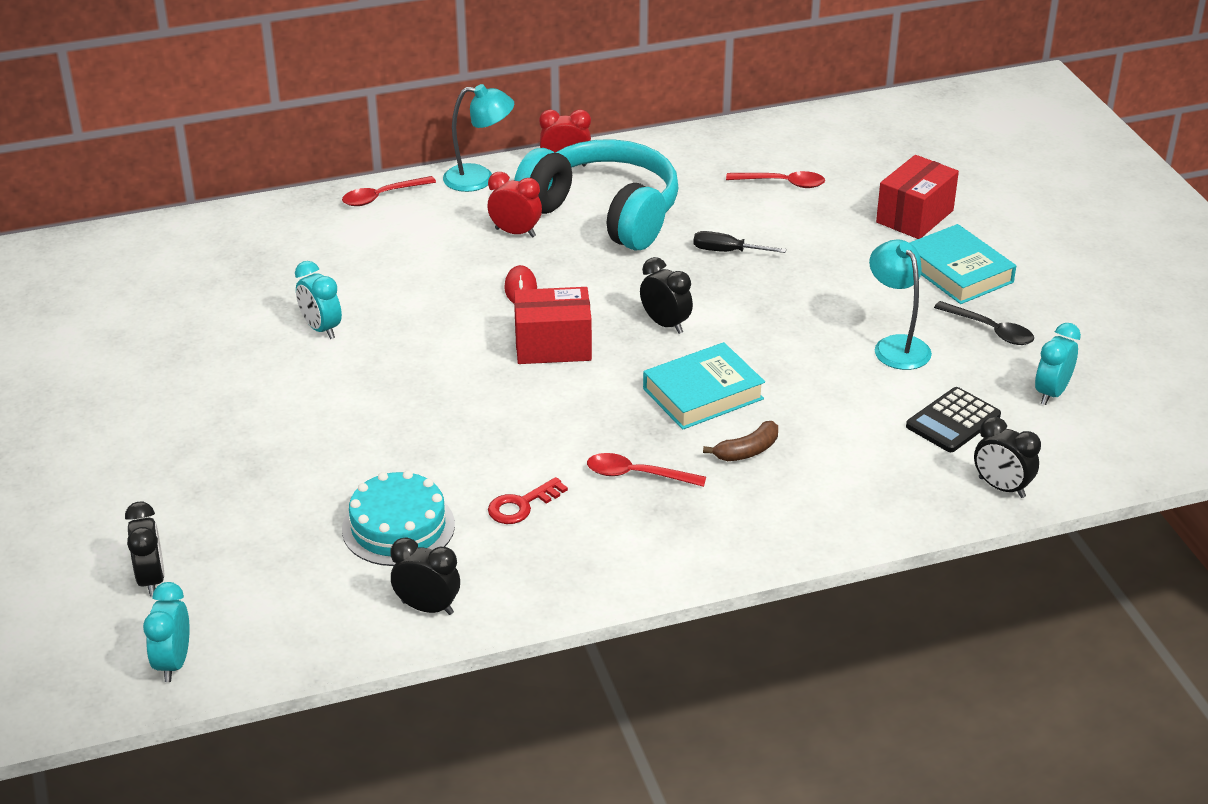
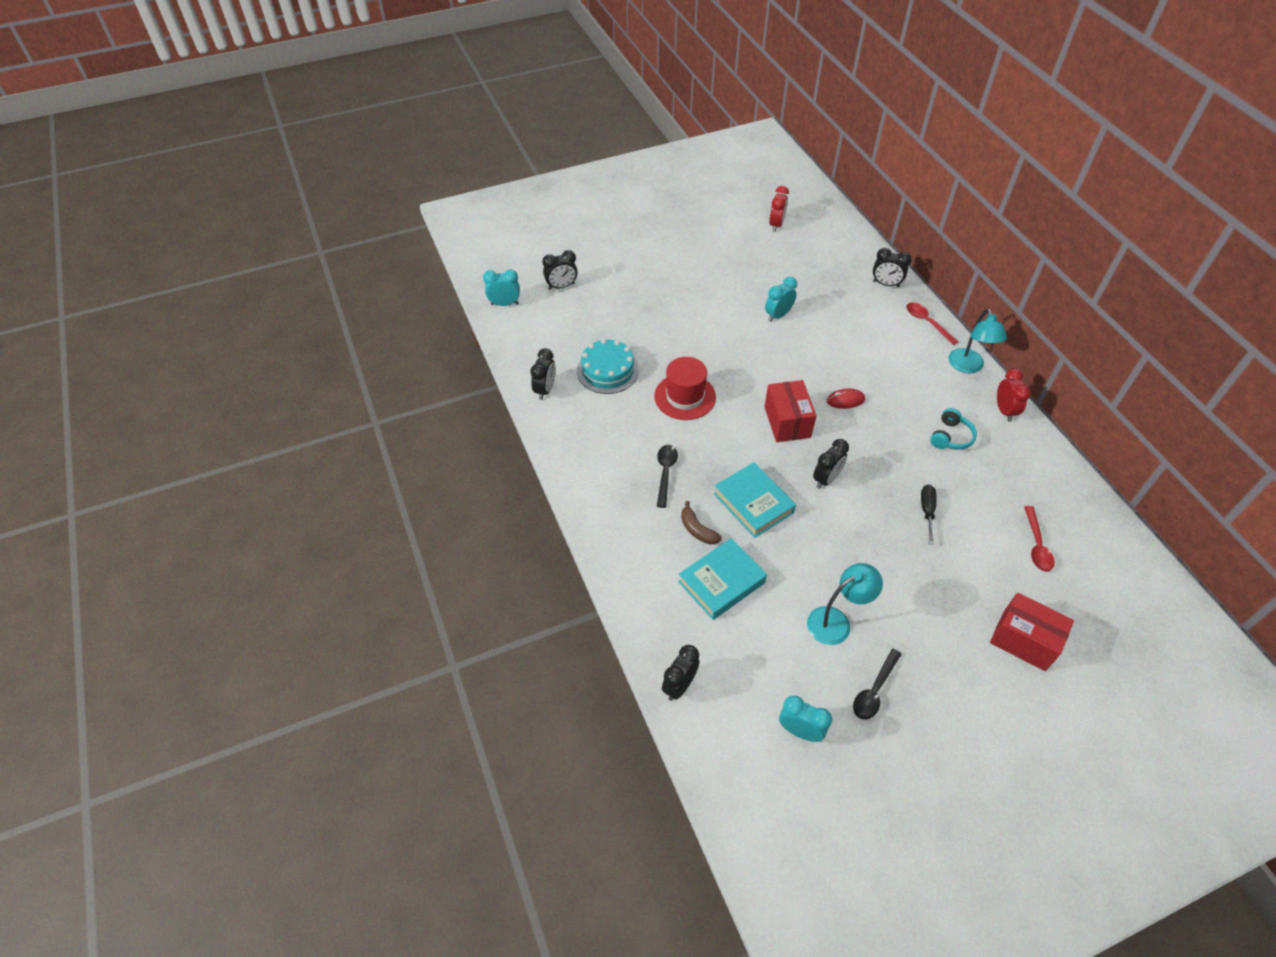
camera: 85 degrees right, 15 degrees up
red clock [487,172,542,238] -> red clock moved to [769,186,789,232]
red key [488,477,568,524] -> none
turquoise headphones [514,139,679,251] -> turquoise headphones [930,408,977,450], size x0.41
red spoon [587,453,706,487] -> black spoon [657,445,678,508]
black calculator [906,387,1001,452] -> none
turquoise book [910,224,1016,304] -> turquoise book moved to [678,538,767,620]
none -> red hat [654,357,716,420]
none -> black clock [873,248,912,287]

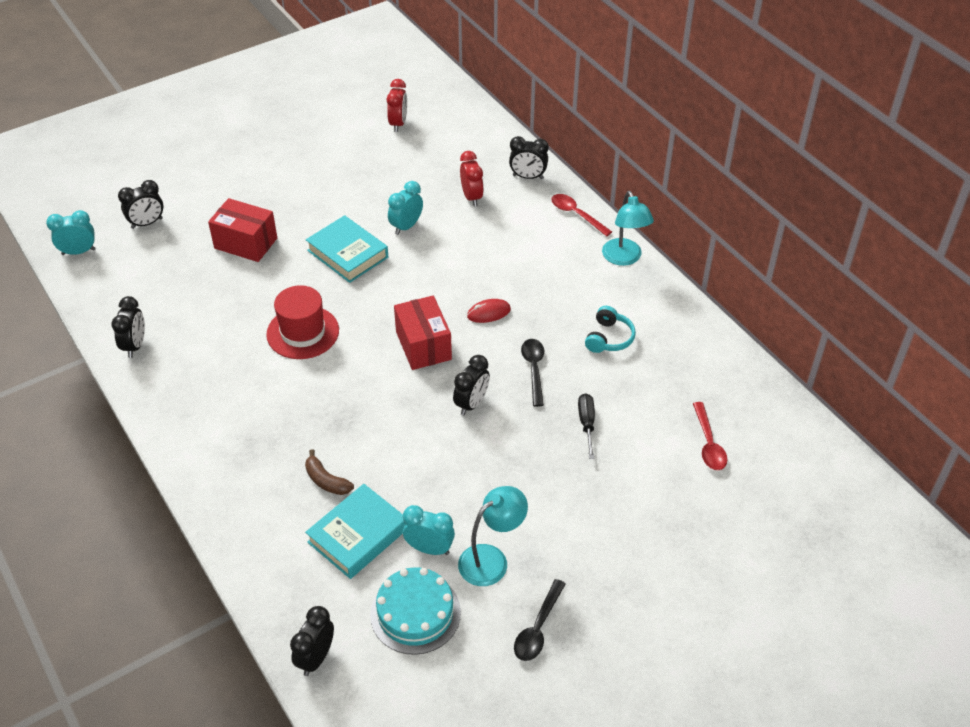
camera: 10 degrees left, 5 degrees down
turquoise cake [577,339,639,394] -> turquoise cake moved to [370,567,461,655]
black spoon [657,445,678,508] -> black spoon moved to [521,339,544,407]
turquoise book [714,462,796,538] -> turquoise book moved to [306,215,388,283]
turquoise clock [779,696,832,742] -> turquoise clock moved to [403,505,455,555]
red box [990,593,1074,671] -> red box moved to [208,198,277,262]
red clock [997,369,1031,422] -> red clock moved to [460,151,484,206]

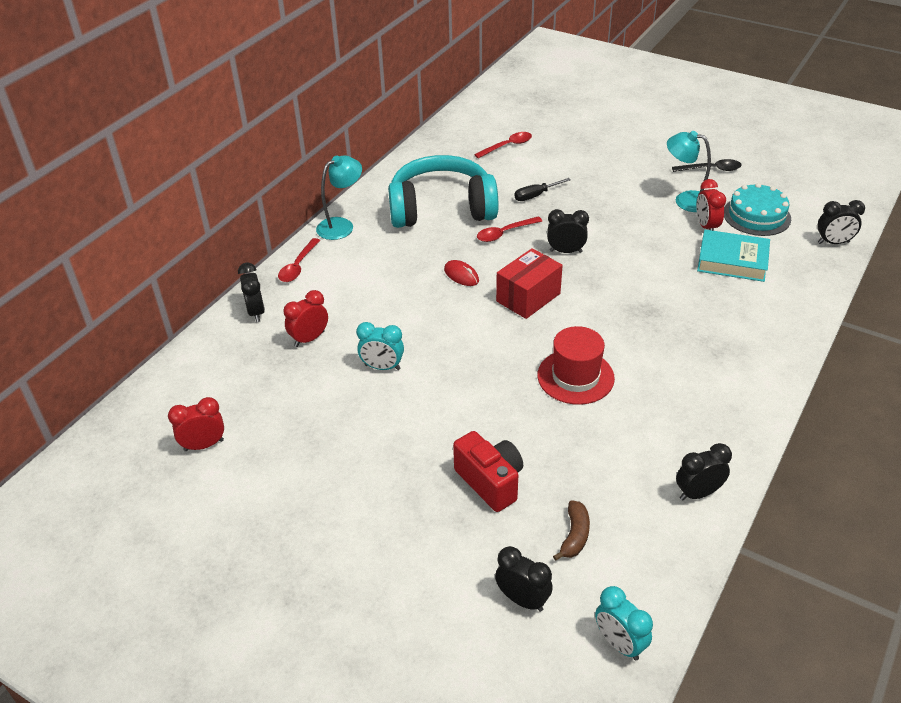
camera: 115 degrees left, 5 degrees down
red box [208,198,277,262] -> red camera [453,431,523,512]
brown banana [305,449,354,495] -> brown banana moved to [553,500,590,561]
turquoise book [306,215,388,283] -> none
turquoise clock [403,505,455,555] -> red clock [696,179,726,231]
black spoon [521,339,544,407] -> red spoon [477,216,542,242]
turquoise headphones [585,306,636,353] -> turquoise headphones [388,155,498,228], size x2.44

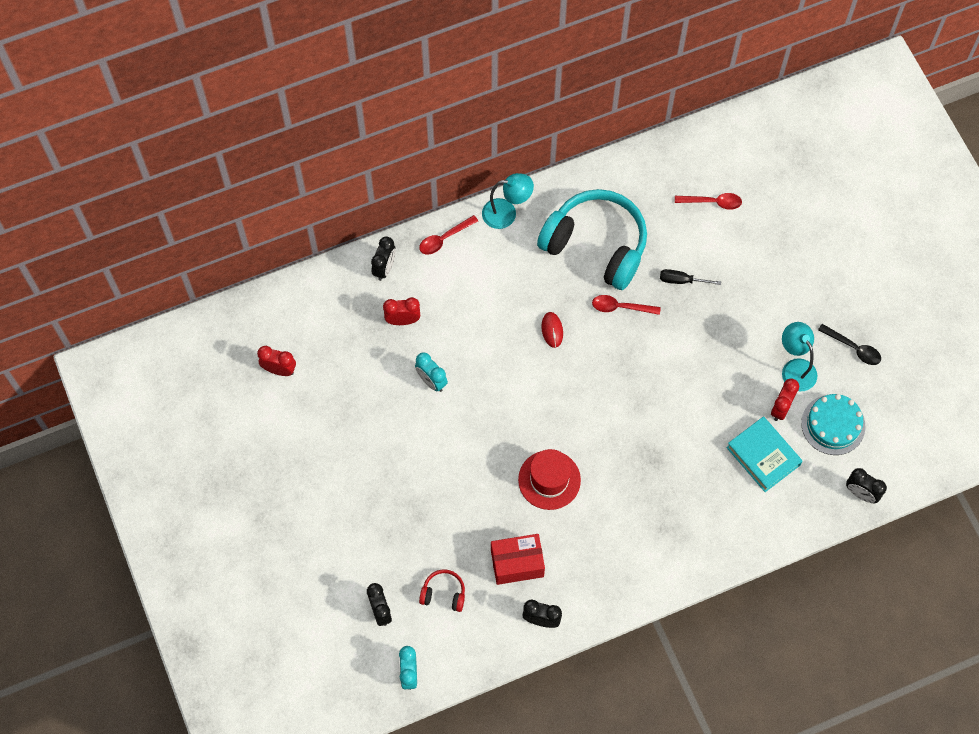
camera: 35 degrees right, 25 degrees up
red camera [453,431,523,512] -> none
red box [496,248,563,319] -> red box moved to [491,534,545,585]
black clock [547,209,589,253] -> none
brown banana [553,500,590,561] -> red headphones [419,569,465,612]

